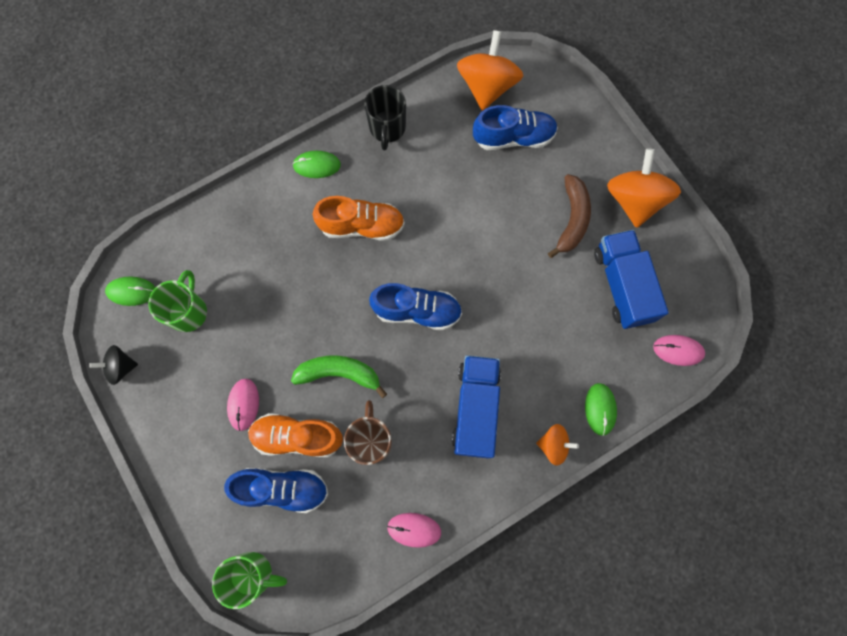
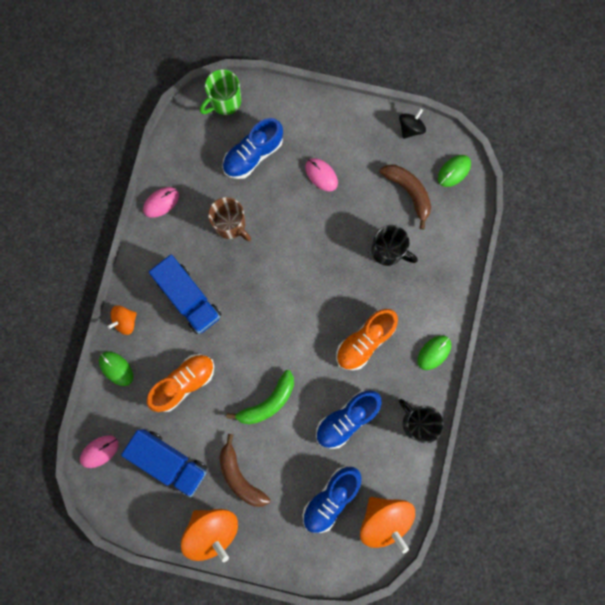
camera: 135 degrees right, 5 degrees up
green mug [148,270,207,332] -> brown banana [380,165,431,230]
orange shoe [248,413,343,457] -> orange shoe moved to [147,354,214,412]
green banana [291,356,387,398] -> green banana moved to [227,370,294,424]
blue shoe [369,283,462,331] -> blue shoe moved to [316,390,382,449]
none -> black mug [372,225,418,266]

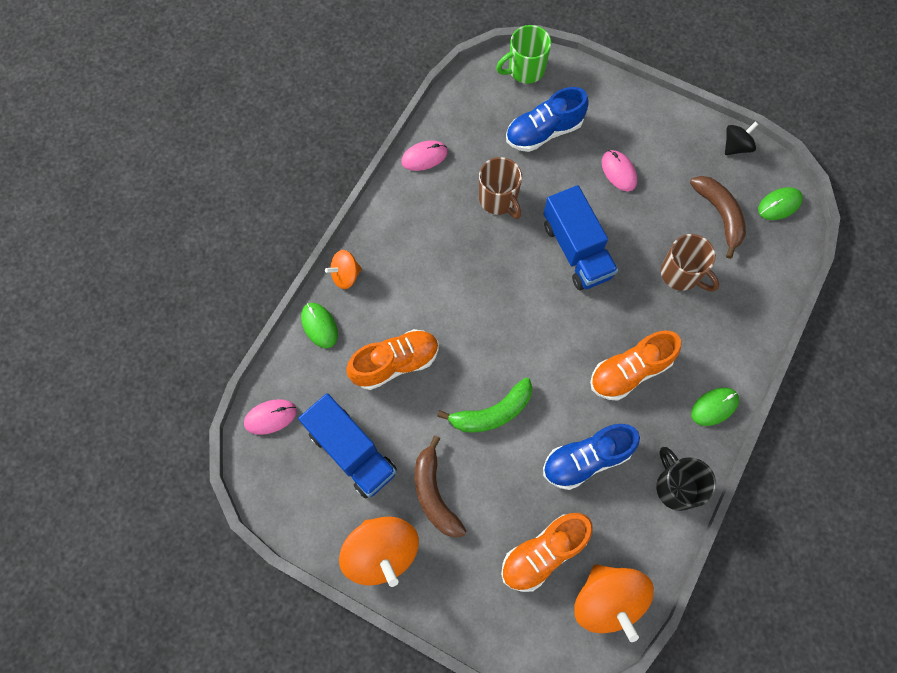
camera: 15 degrees right, 10 degrees down
blue truck [149,255,222,334] -> blue truck moved to [543,185,618,290]
blue shoe [303,467,361,533] -> orange shoe [501,513,593,592]
black mug [372,225,418,266] -> brown mug [661,234,719,292]

